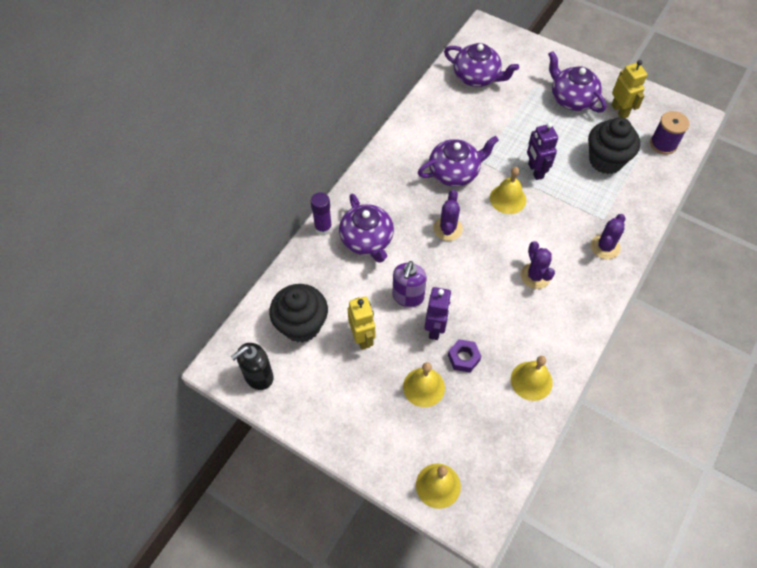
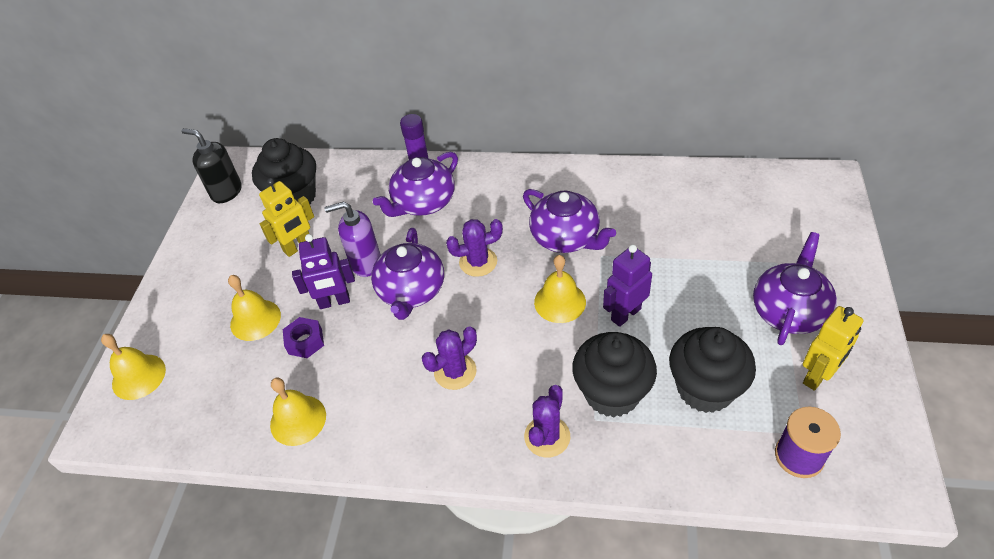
camera: 70 degrees right, 10 degrees down
purple teapot [444,43,519,87] -> purple teapot moved to [371,228,444,320]
purple cactus [591,214,625,259] -> purple cactus turned 75 degrees counterclockwise [524,385,570,458]
none -> black cupcake [572,332,657,417]

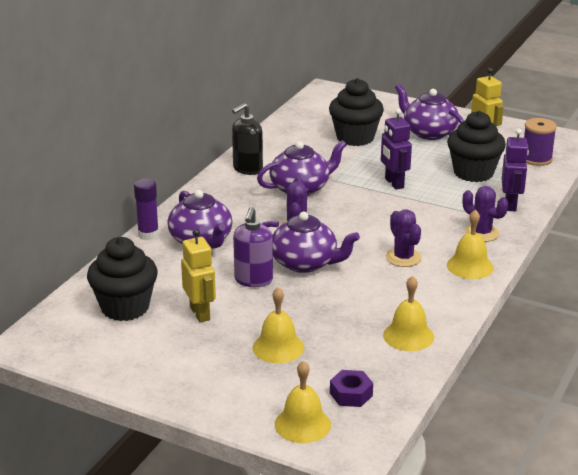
camera: 75 degrees left, 20 degrees down
black soap dispenser [182,128,242,203] -> black soap dispenser moved to [232,103,263,175]
purple nut [283,317,324,358] -> purple nut moved to [330,370,373,407]
purple robot [292,234,355,309] -> purple robot moved to [502,128,529,211]
yellow bell [534,255,586,323] -> yellow bell moved to [447,210,494,279]
black cupcake [572,332,657,417] -> black cupcake moved to [329,78,384,146]

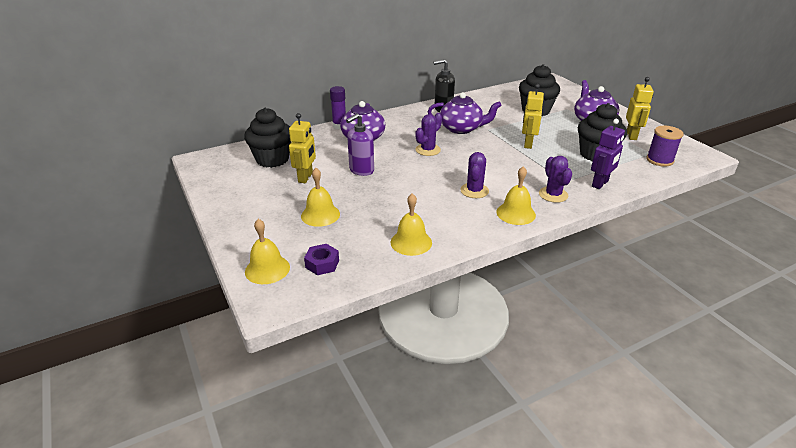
camera: 35 degrees right, 5 degrees up
purple teapot [262,212,360,273] -> none
purple robot [381,109,412,190] -> yellow robot [522,84,544,149]

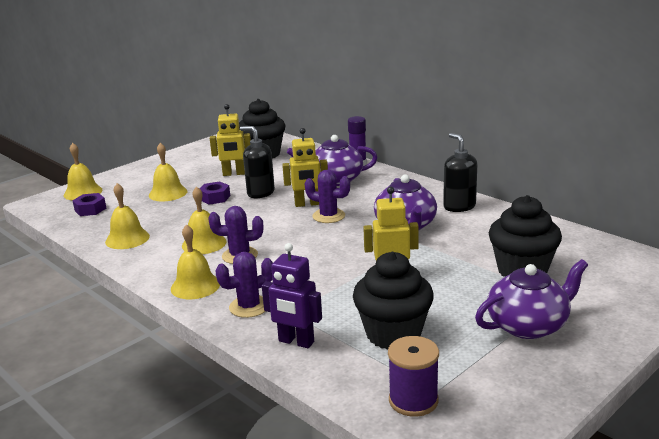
camera: 75 degrees right, 10 degrees down
purple soap dispenser [346,113,374,176] -> black soap dispenser [240,126,275,198]
yellow robot [626,77,654,140] -> yellow robot moved to [282,128,328,207]
none -> yellow bell [182,186,227,254]
none -> purple nut [200,181,230,205]

